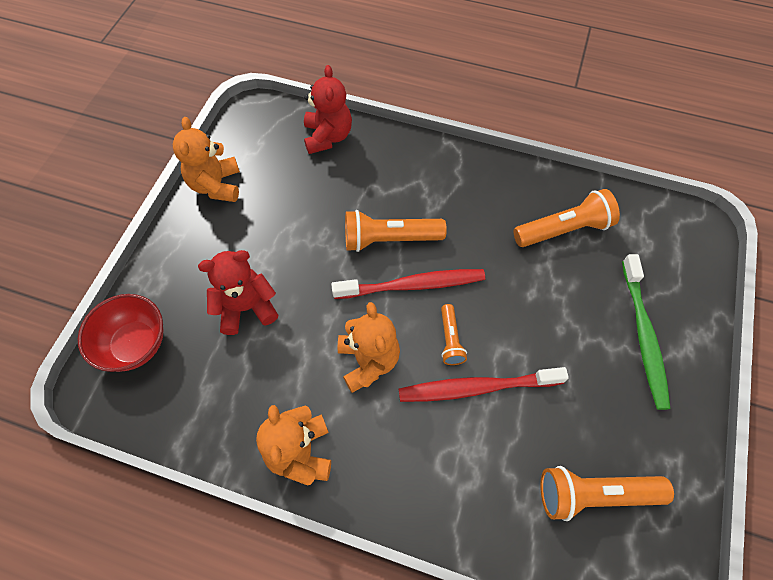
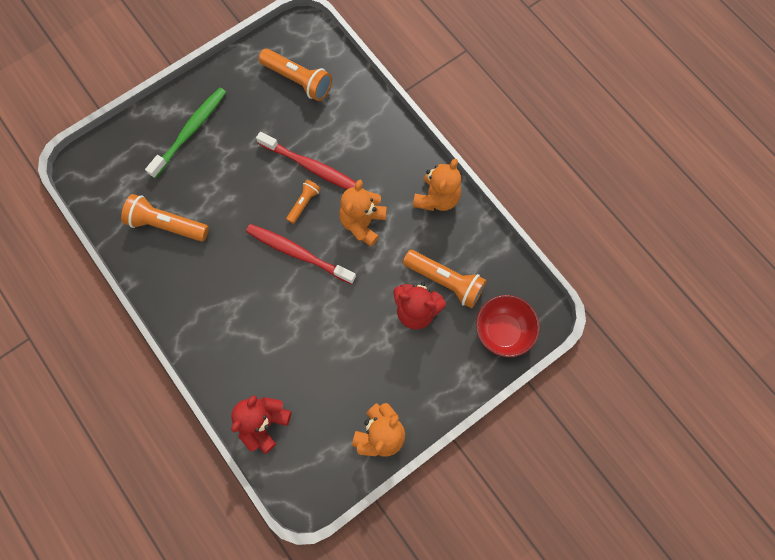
camera: 145 degrees left, 10 degrees up
orange flashlight [345,210,447,252] -> orange flashlight moved to [403,250,487,308]

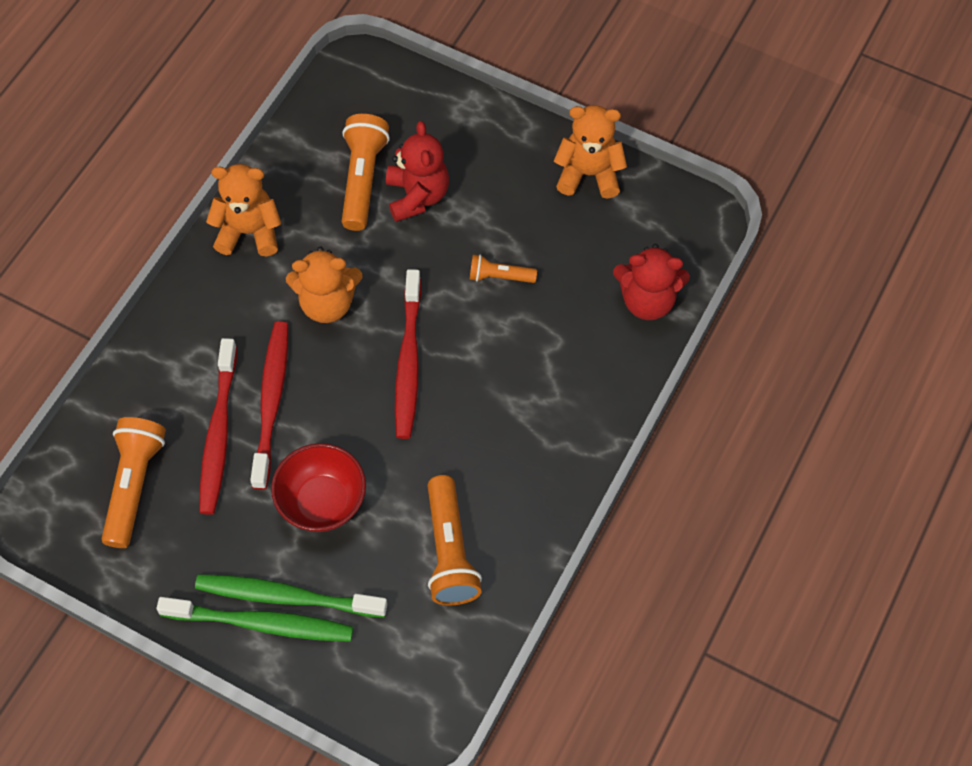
camera: 115 degrees left, 10 degrees down
orange flashlight [286,180,321,224] -> orange flashlight moved to [470,254,537,283]
red bowl [476,295,540,357] -> red bowl moved to [271,443,366,532]
none -> green toothbrush [156,597,353,642]
none -> red toothbrush [199,338,237,515]

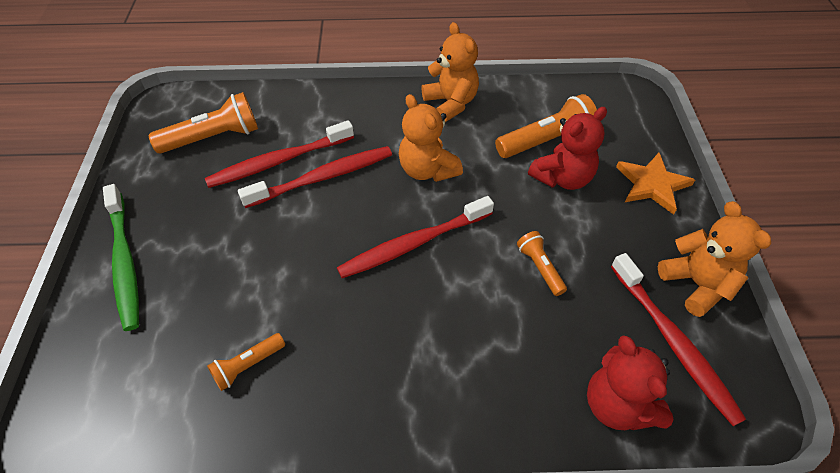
camera: 60 degrees right, 10 degrees down
green toothbrush [195,574,387,618] -> none
red bowl [271,443,366,532] -> none
orange flashlight [427,475,482,605] -> orange flashlight [207,333,285,391], size x0.56
none -> red toothbrush [611,253,746,426]
none -> orange star [616,153,695,215]

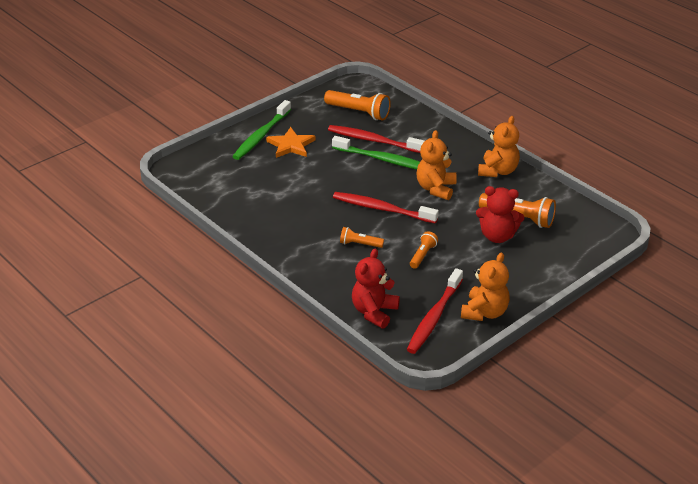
camera: 50 degrees right, 15 degrees down
orange flashlight [207,333,285,391] -> orange flashlight moved to [340,227,384,248]
red toothbrush [238,146,392,208] -> green toothbrush [332,136,420,169]
orange star [616,153,695,215] -> orange star moved to [266,127,315,158]

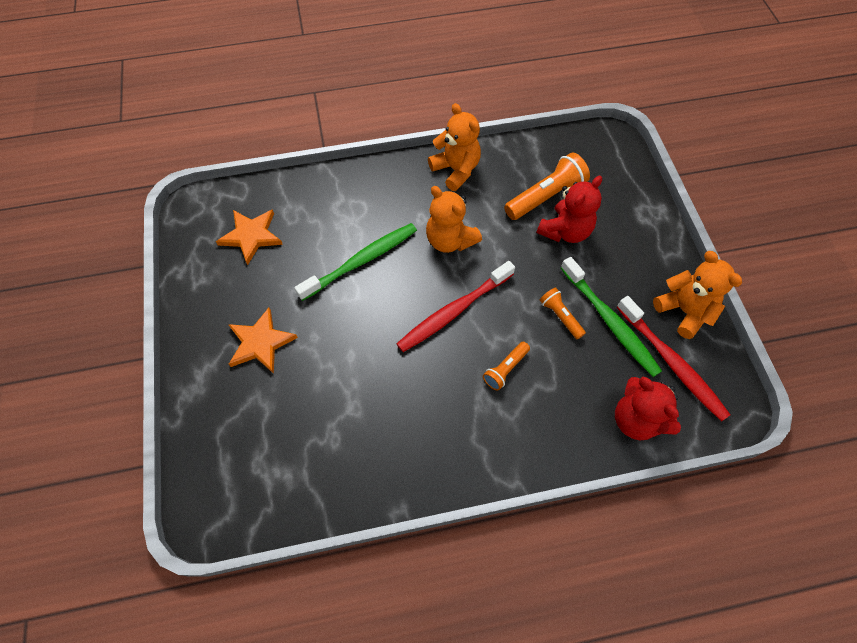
camera: 60 degrees left, 25 degrees up
green toothbrush [232,100,291,160] -> green toothbrush moved to [561,257,662,377]
orange flashlight [324,90,391,120] -> orange star [216,209,283,265]
red toothbrush [328,125,424,153] -> none

